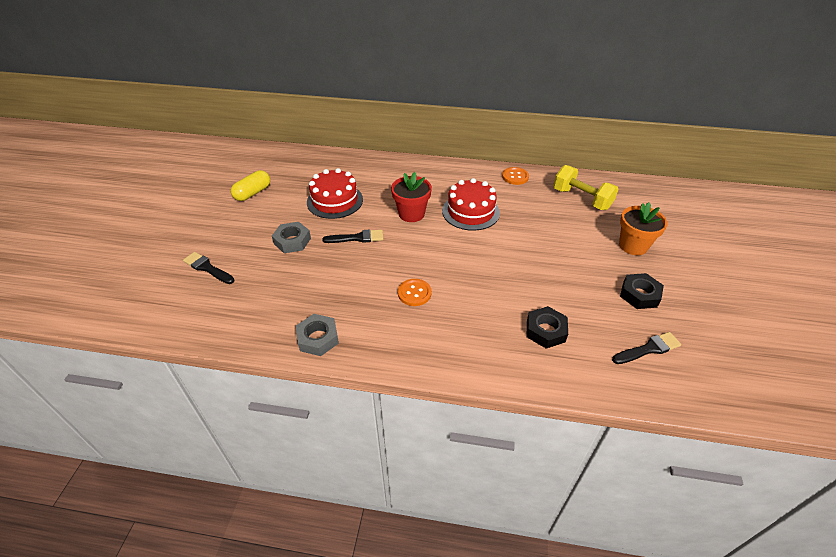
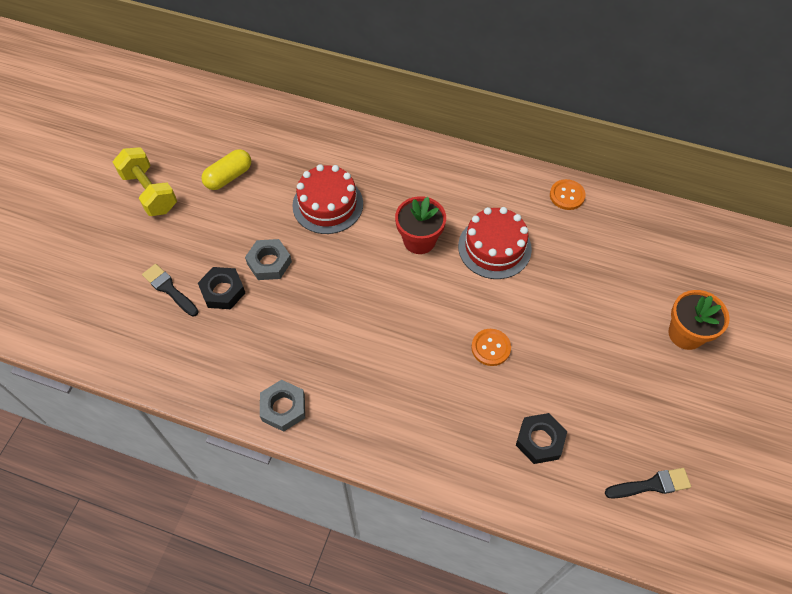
camera: 10 degrees right, 15 degrees up
black brush [322,229,384,243] -> none
orange button [398,279,432,306] -> orange button moved to [471,329,511,366]
yellow dumbbell [553,165,619,210] -> yellow dumbbell moved to [113,147,177,216]
black nut [620,273,664,309] -> black nut moved to [198,267,245,309]

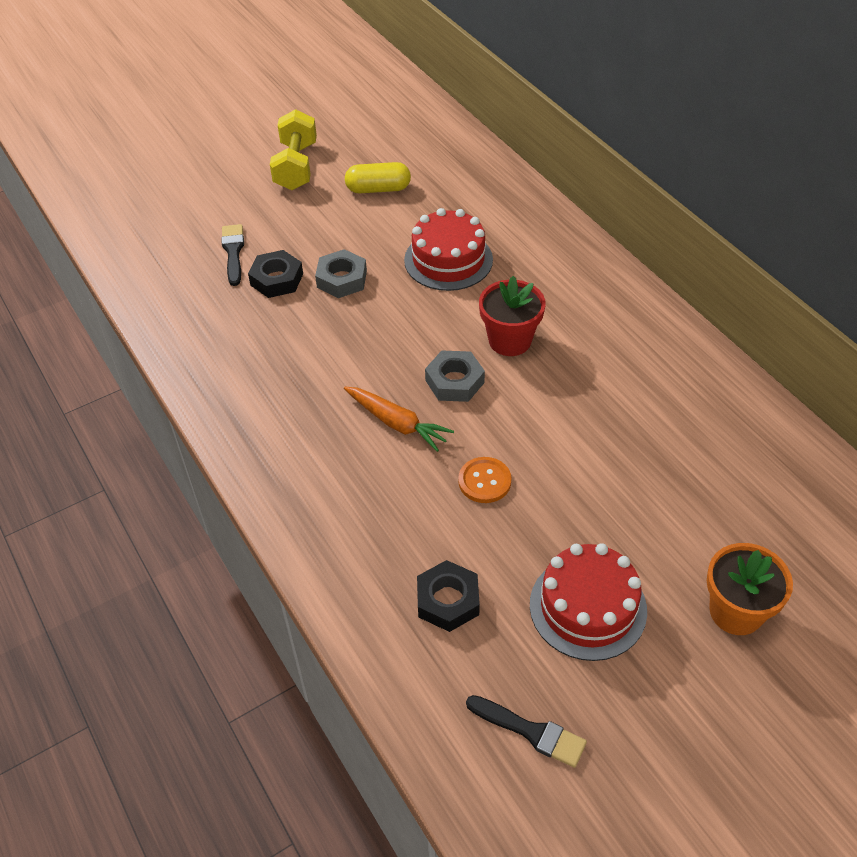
camera: 40 degrees right, 10 degrees down
grey nut [260,380,305,432] -> grey nut moved to [425,351,485,402]
red cake [458,207,532,279] -> red cake moved to [530,543,647,661]
orange button [550,179,586,210] -> none
none -> orange carrot [344,387,454,452]

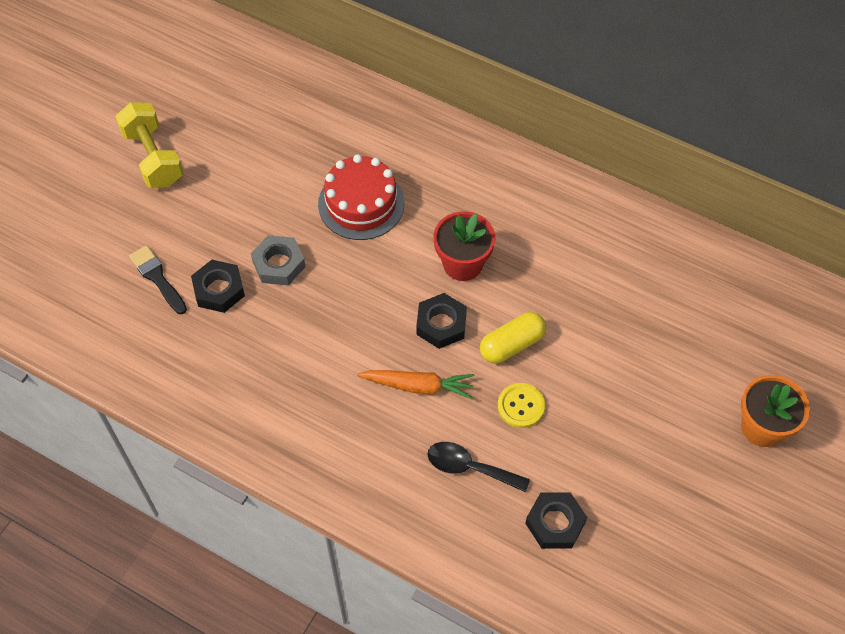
camera: 30 degrees left, 10 degrees up
yellow capsule [345,162,411,193] -> yellow capsule moved to [480,312,546,363]
grey nut [425,351,485,402] -> black nut [416,293,467,349]
orange button [458,457,511,503] -> yellow button [498,383,545,428]
black brush [466,695,587,768] -> none
red cake [530,543,647,661] -> none
none -> black spoon [428,442,530,492]

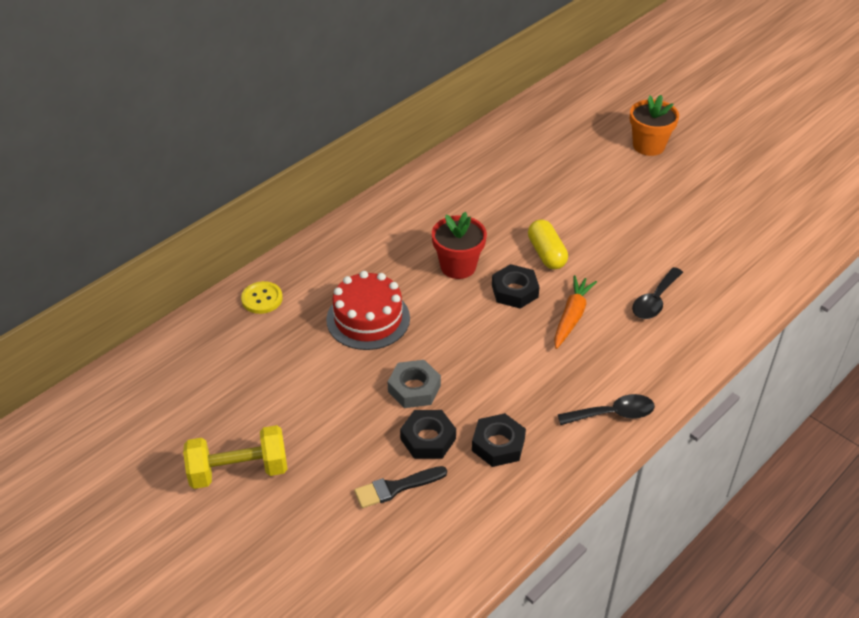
camera: 75 degrees left, 15 degrees down
yellow button [498,383,545,428] -> yellow button moved to [241,281,283,314]
black nut [525,492,587,549] -> black nut moved to [472,413,526,467]
none -> black spoon [557,394,655,425]

